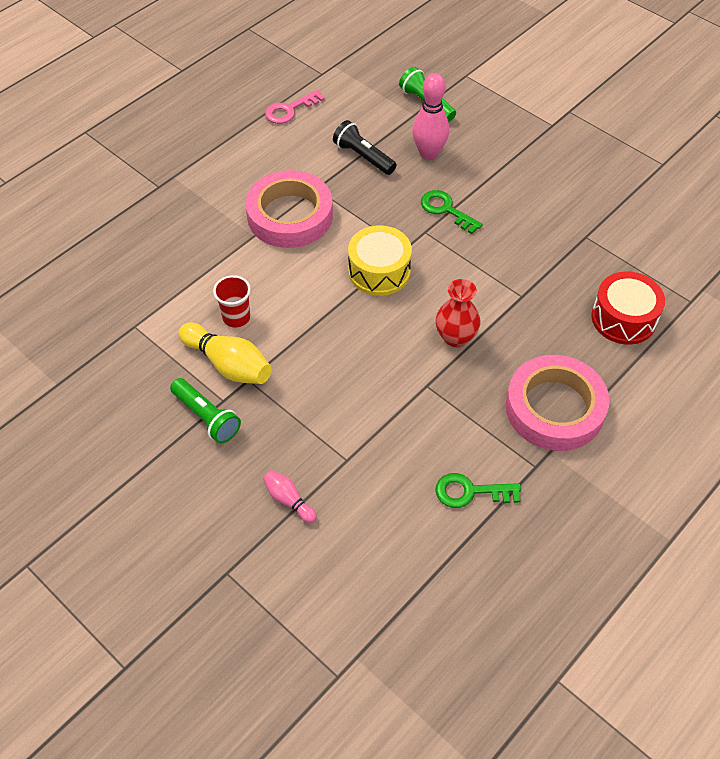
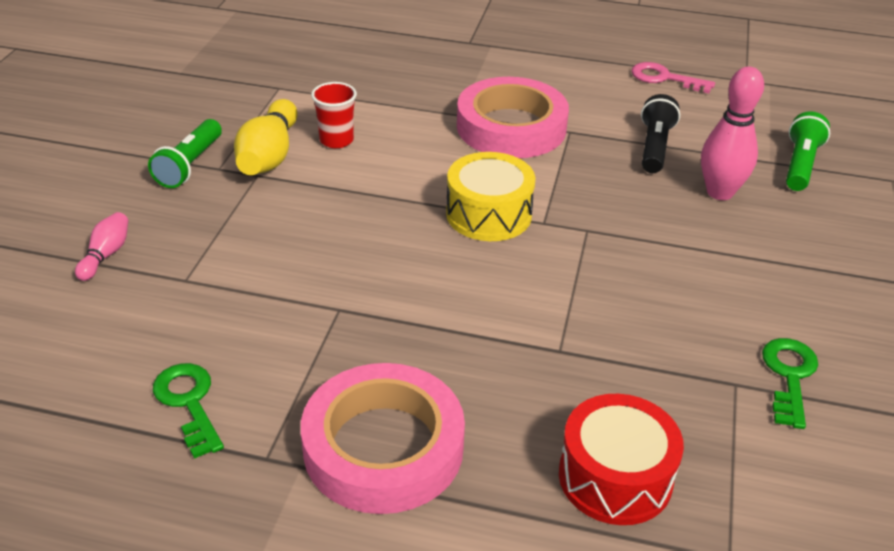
camera: 60 degrees right, 15 degrees down
green key [421,190,483,234] -> green key moved to [762,338,818,429]
red vase [436,279,481,347] -> none

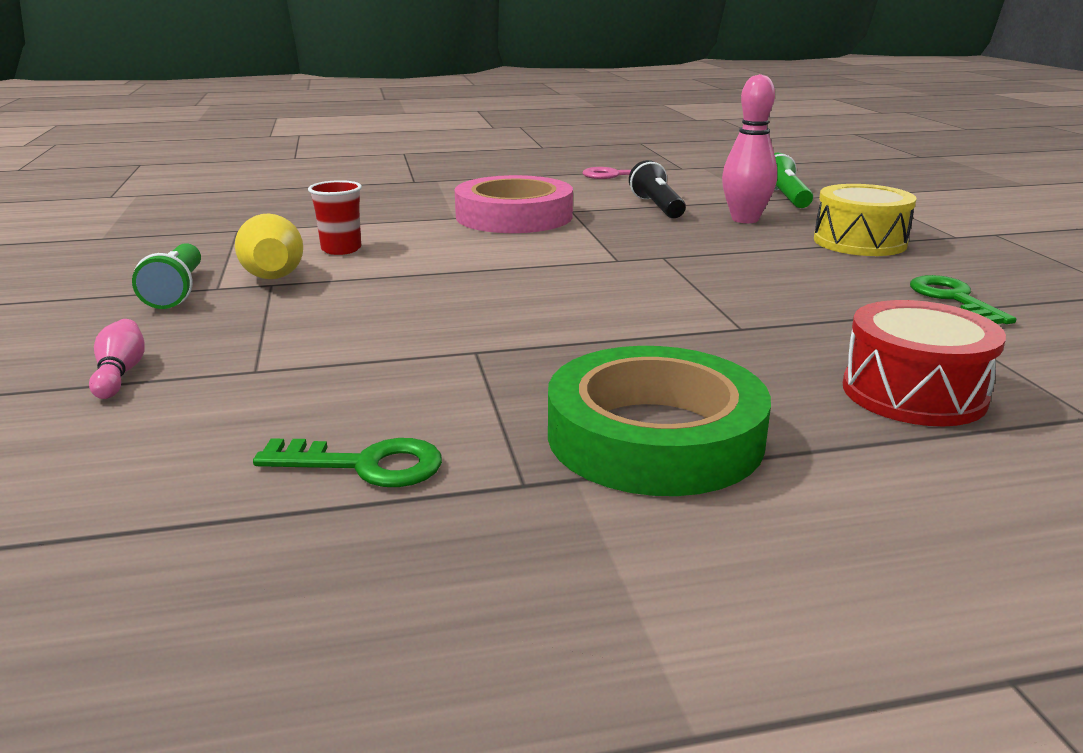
camera: 25 degrees left, 15 degrees down
green key [153,363,224,459] -> green key turned 150 degrees clockwise [253,438,442,487]
pink tape [301,363,465,514] -> green tape [548,346,771,496]
yellow drum [446,152,535,241] -> yellow drum moved to [814,184,917,256]

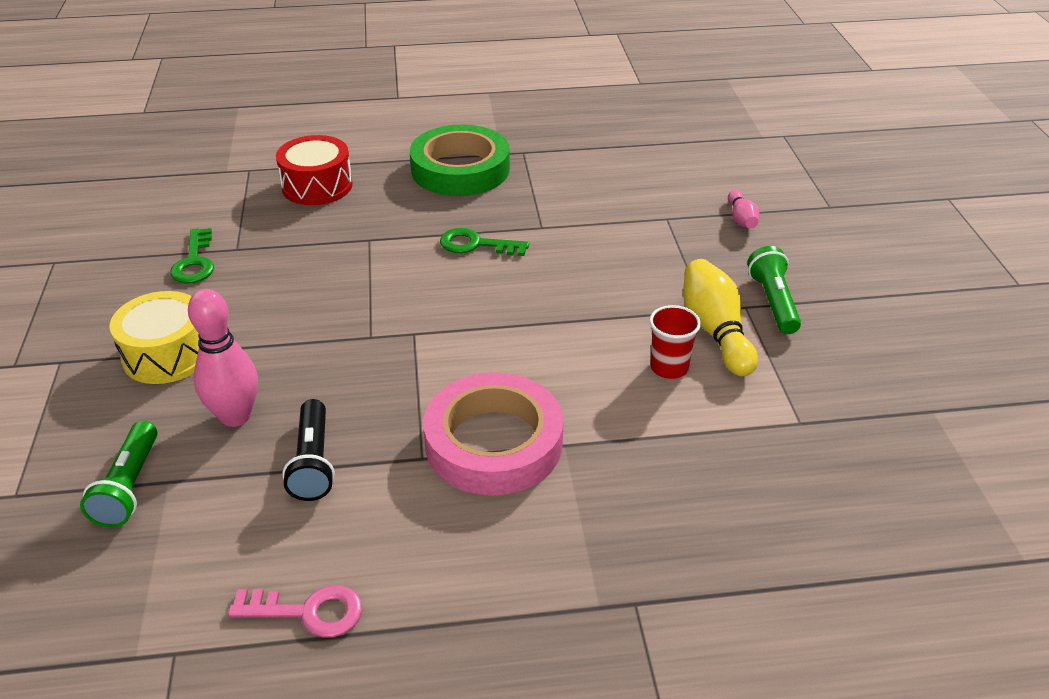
camera: 175 degrees left, 15 degrees up
green key [253,438,442,487] -> green key moved to [440,228,529,256]

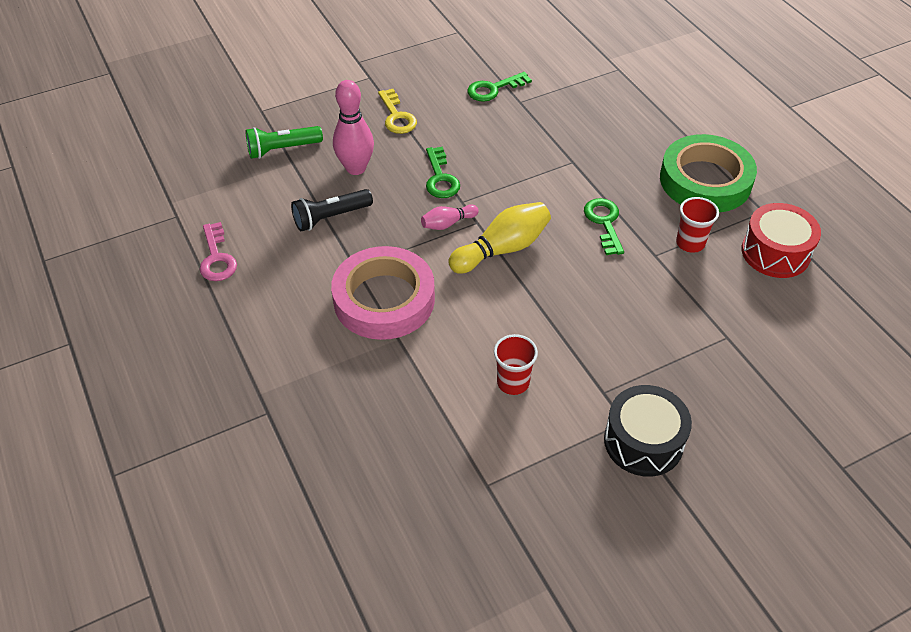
camera: 70 degrees right, 10 degrees up
yellow drum [110,291,199,384] -> yellow key [378,89,417,134]
red drum [276,135,353,205] -> red drum moved to [742,203,821,278]
yellow bowling pin [684,259,758,376] -> yellow bowling pin moved to [448,202,551,274]
pink bowling pin [728,190,760,228] -> pink bowling pin moved to [421,204,479,230]
green flashlight [747,246,801,334] -> black drum [604,385,692,477]
none -> green key [426,147,460,198]
none -> red cup [676,197,719,253]

